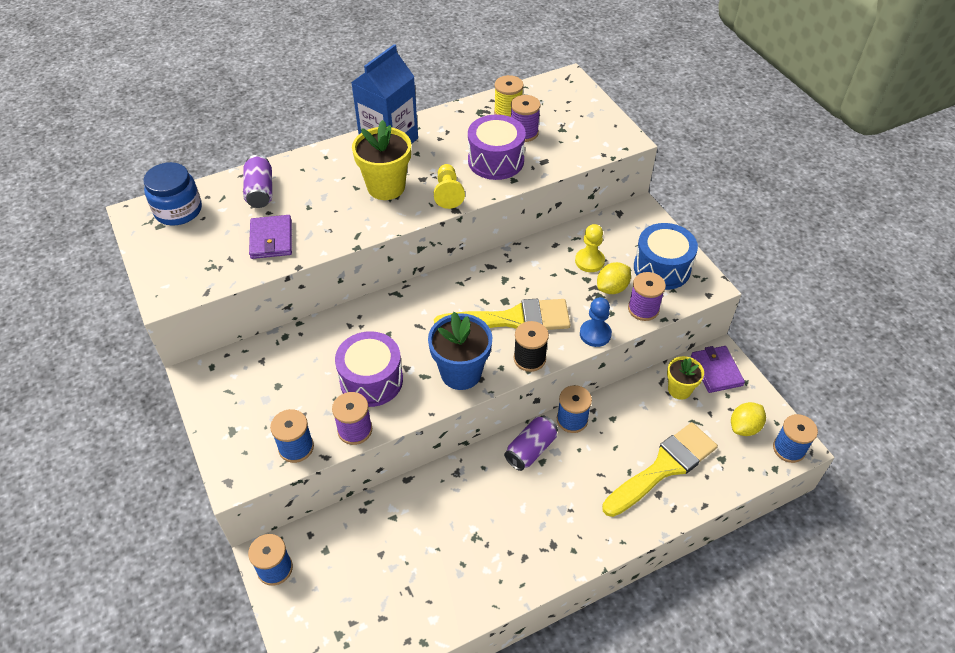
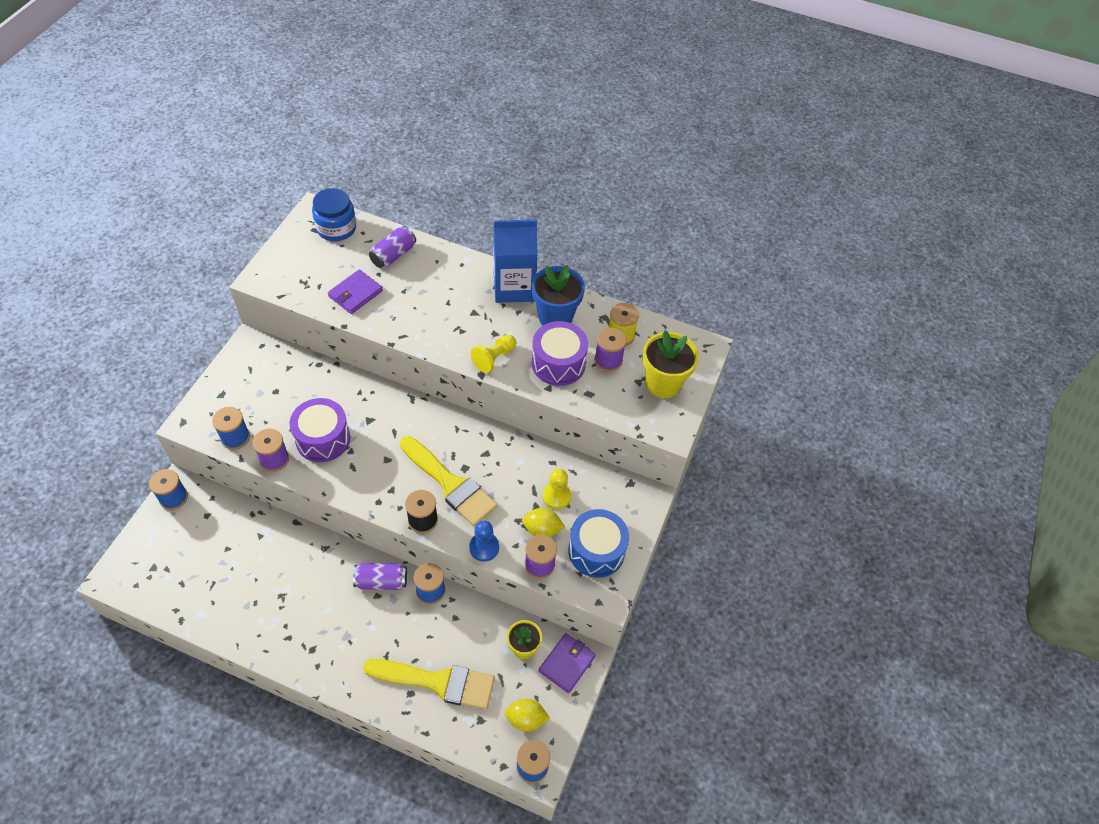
camera: 45 degrees right, 5 degrees up
yellow flower pot [352,120,411,200] -> yellow flower pot moved to [643,331,699,398]
blue flower pot [428,312,492,390] -> blue flower pot moved to [532,265,585,326]

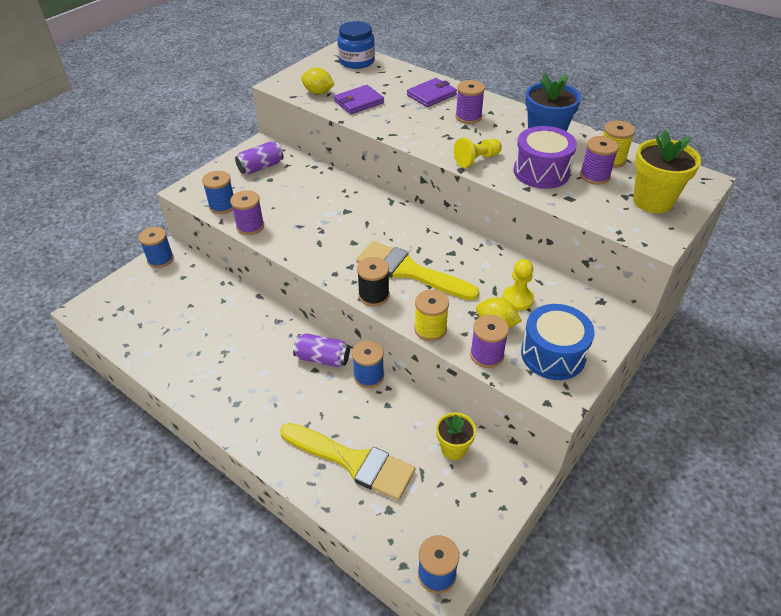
camera: 20 degrees right, 10 degrees down
purple drum [290,398,350,462] -> none
purple can [369,226,416,268] -> purple can moved to [235,142,284,175]
yellow brush [400,436,498,526] -> yellow brush turned 150 degrees clockwise [356,241,479,300]
blue pawn [469,520,499,561] -> yellow spool [414,290,449,341]
blue carton [493,220,538,303] -> none
yellow lemon [505,699,550,732] -> yellow lemon moved to [301,68,335,94]
purple wallet [539,633,596,693] -> purple wallet moved to [407,78,457,107]
none -> purple spool [455,80,485,124]

